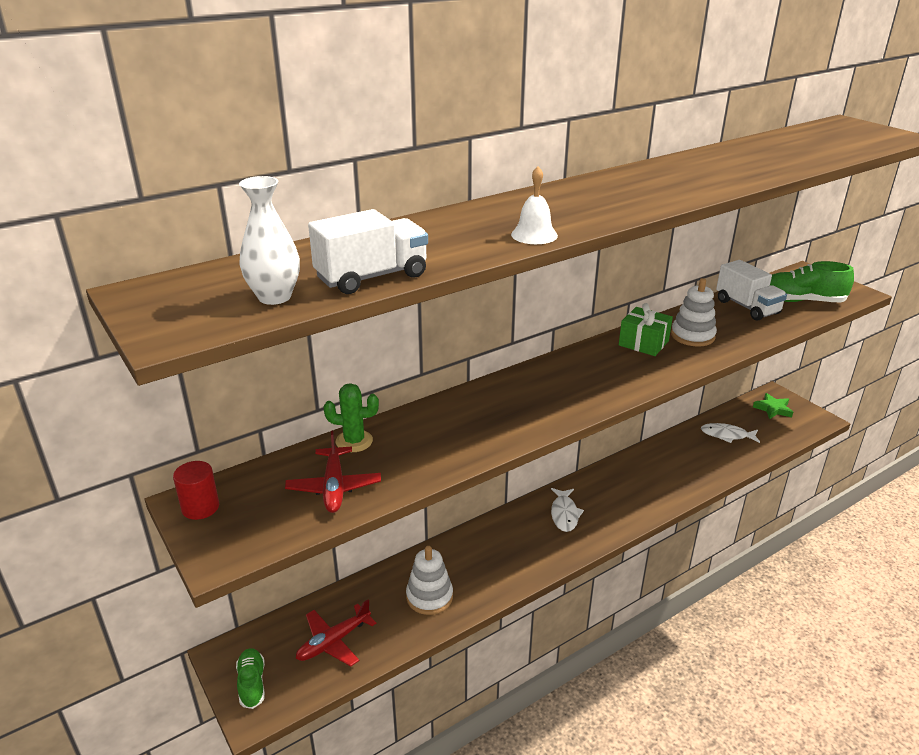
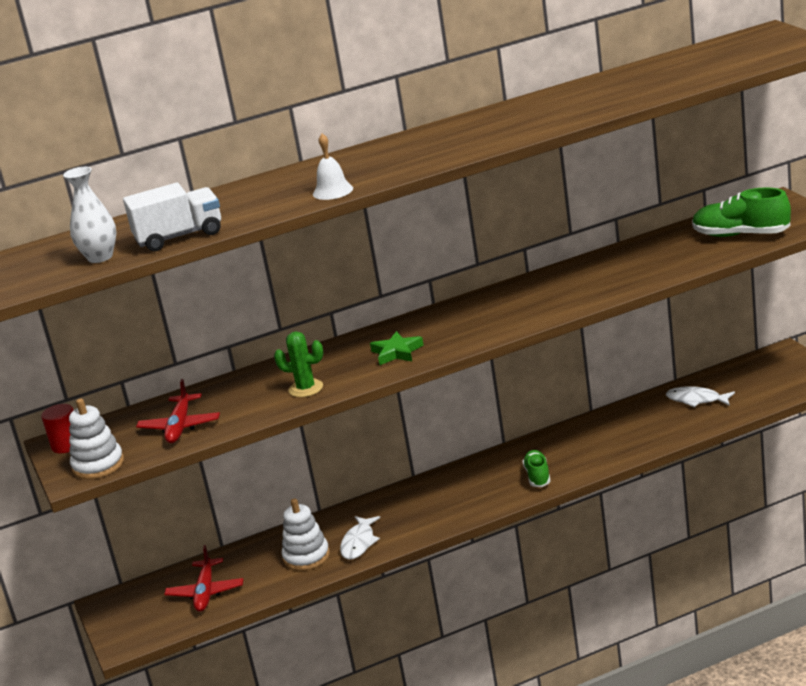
camera: 15 degrees right, 5 degrees down
green shoe [236,648,265,709] -> green shoe moved to [523,450,551,487]
red plane [296,600,376,667] -> red plane turned 60 degrees counterclockwise [164,545,243,612]
green cactus [323,383,379,452] -> green cactus moved to [274,331,323,397]
white fish [551,488,584,532] -> white fish moved to [340,516,380,560]
green gift [619,303,673,356] -> none
white stacking toy [671,278,717,347] -> white stacking toy moved to [69,398,124,479]
white truck [716,260,787,321] -> none
green star [753,393,793,419] -> green star moved to [370,331,424,365]

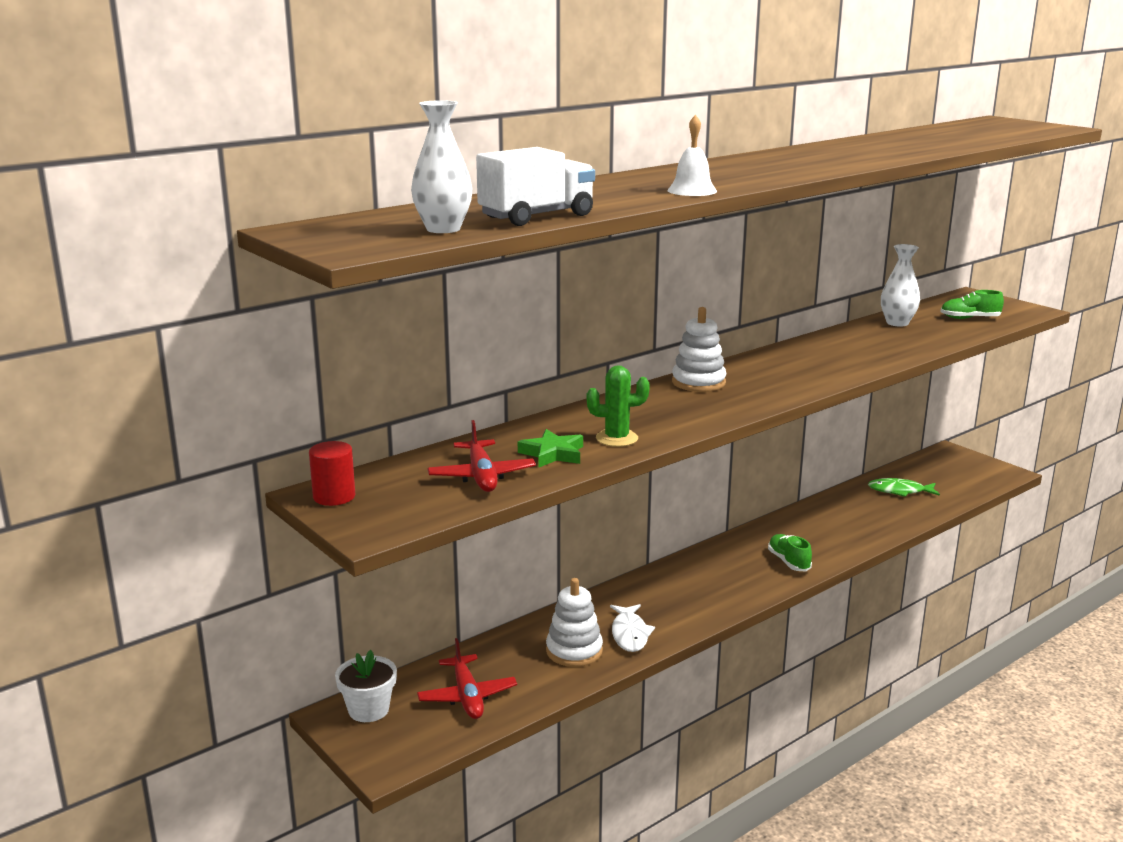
camera: 20 degrees left, 5 degrees down
white stacking toy [69,398,124,479] -> white stacking toy moved to [672,307,727,392]
green star [370,331,424,365] -> green star moved to [518,429,583,468]
white fish [666,386,735,407] -> green fish [868,478,940,497]
green shoe [692,187,791,237] -> green shoe [940,290,1004,319], size x0.61
none -> white flower pot [335,650,397,722]
none -> white vase [881,244,920,327]

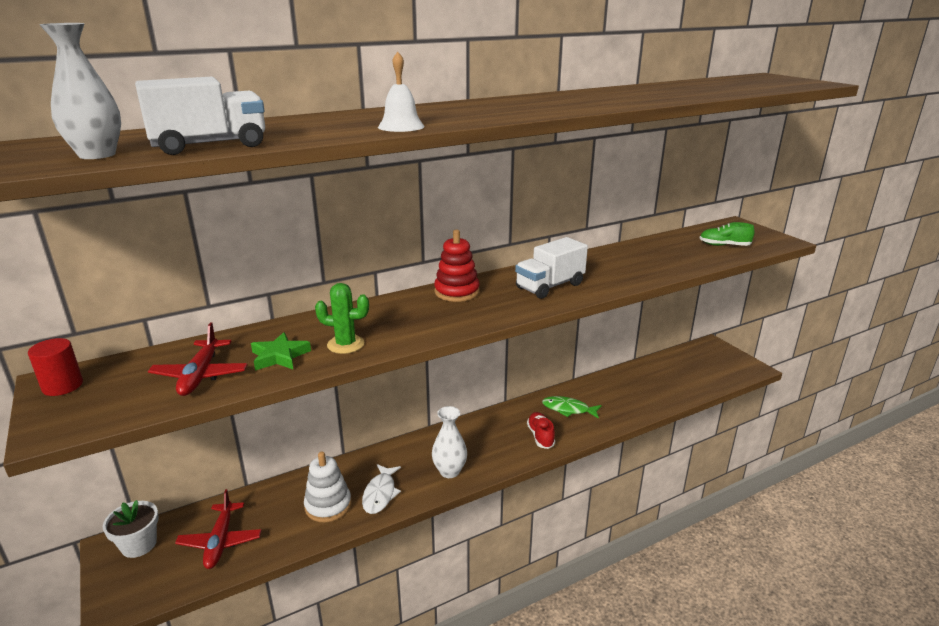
camera: 10 degrees right, 5 degrees up
white stacking toy [672,307,727,392] -> red stacking toy [434,229,480,302]
green shoe [768,534,812,571] -> red shoe [527,412,555,449]
green fish [868,478,940,497] -> green fish moved to [542,396,602,419]
white vase [881,244,920,327] -> white vase moved to [432,406,467,478]
none -> white truck [515,237,588,299]

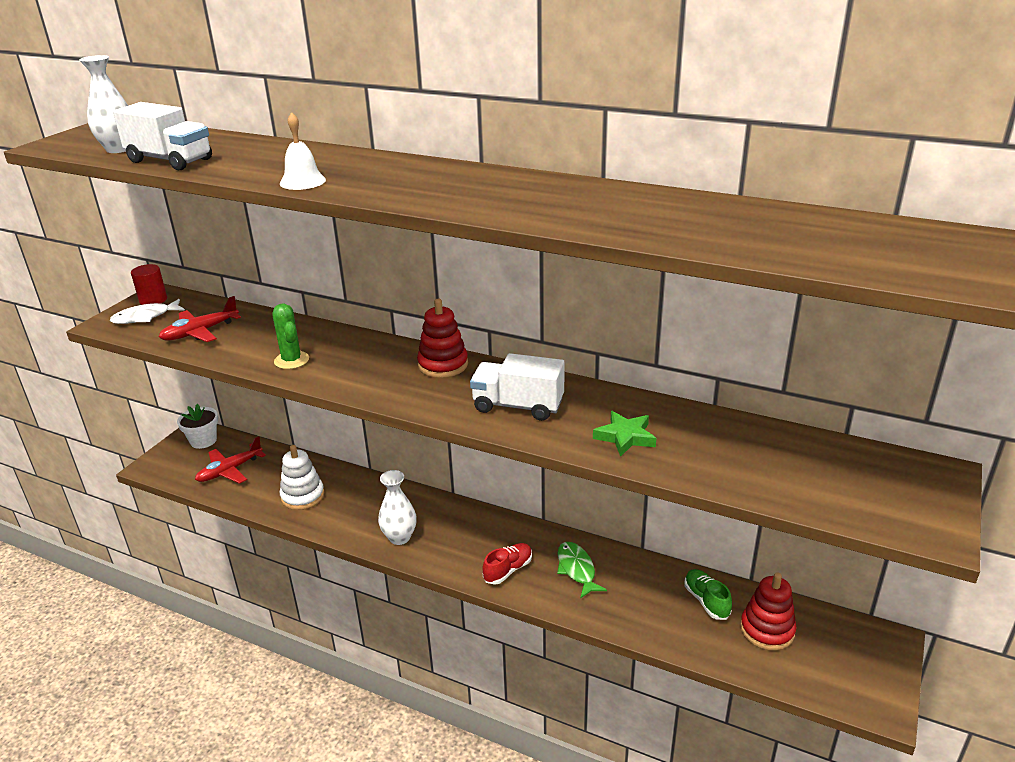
camera: 55 degrees right, 5 degrees up
green star [251,332,311,371] -> green star moved to [593,411,656,457]
white fish [362,464,401,514] -> white fish moved to [109,299,185,324]
green shoe [699,222,755,246] -> green shoe moved to [684,569,732,620]
none -> red stacking toy [740,572,797,651]

